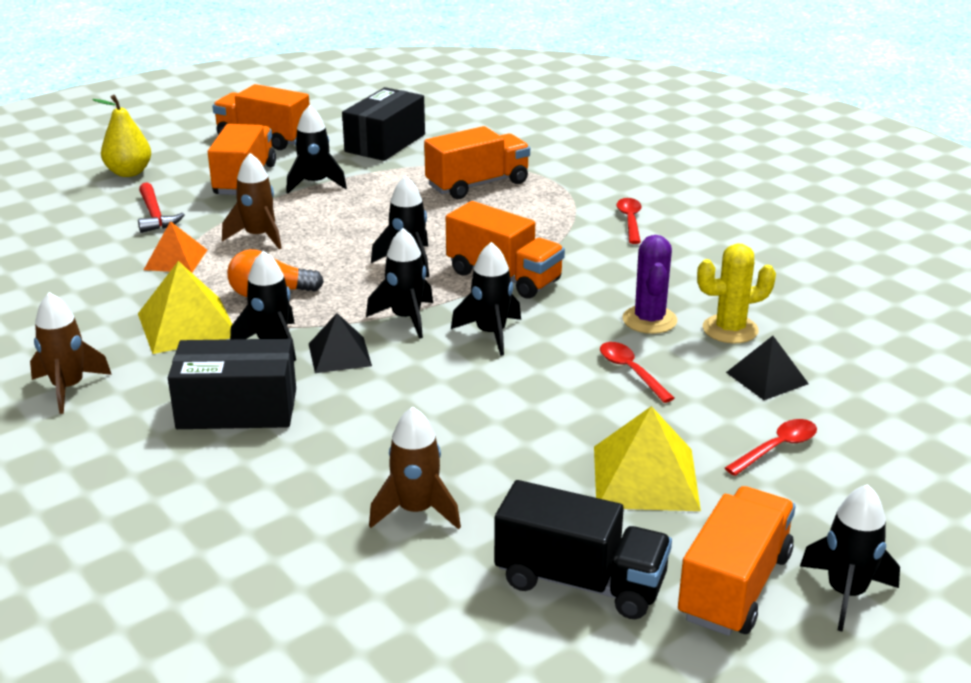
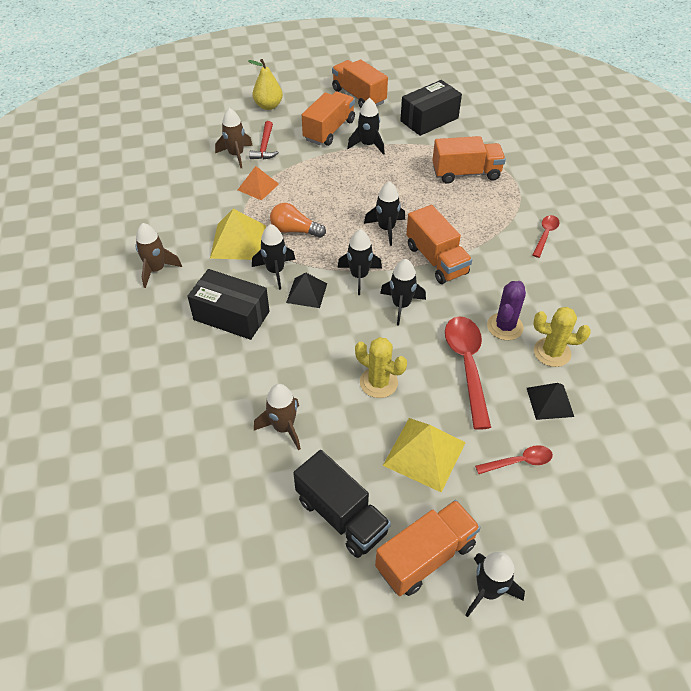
camera: 25 degrees right, 20 degrees up
brown rocket [222,153,282,249] -> brown rocket moved to [215,108,253,168]
red spoon [600,342,675,403] -> red spoon [445,316,491,430], size x1.85
none -> yellow cactus [355,337,407,398]

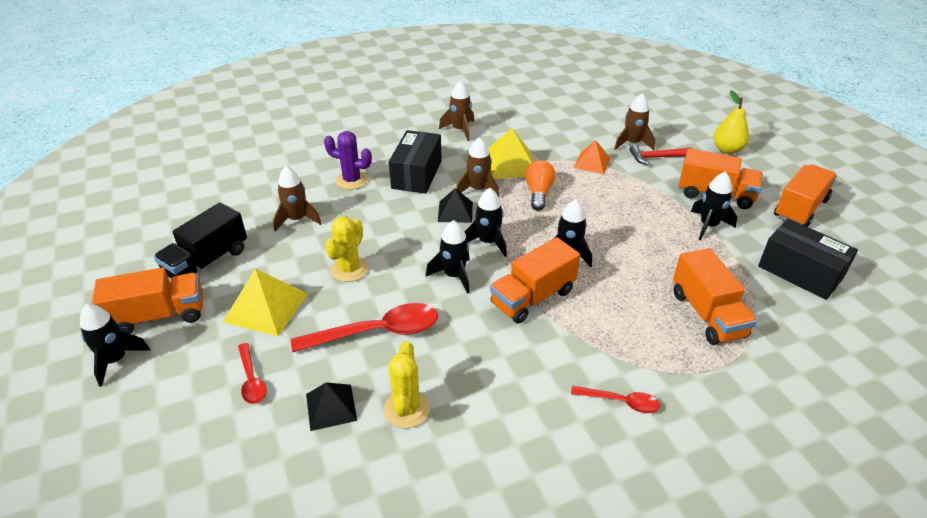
camera: 80 degrees right, 10 degrees down
black rocket [252,224,296,290] -> brown rocket [456,137,499,197]
orange truck [375,500,481,596] -> orange truck turned 60 degrees counterclockwise [92,268,203,334]
purple cactus [487,281,526,340] -> purple cactus moved to [324,131,372,190]

